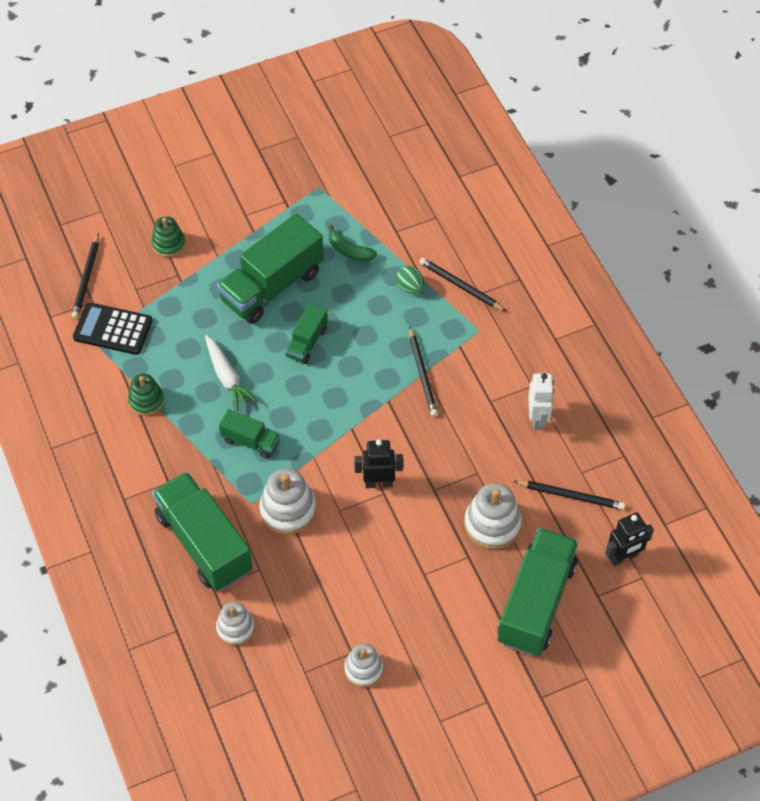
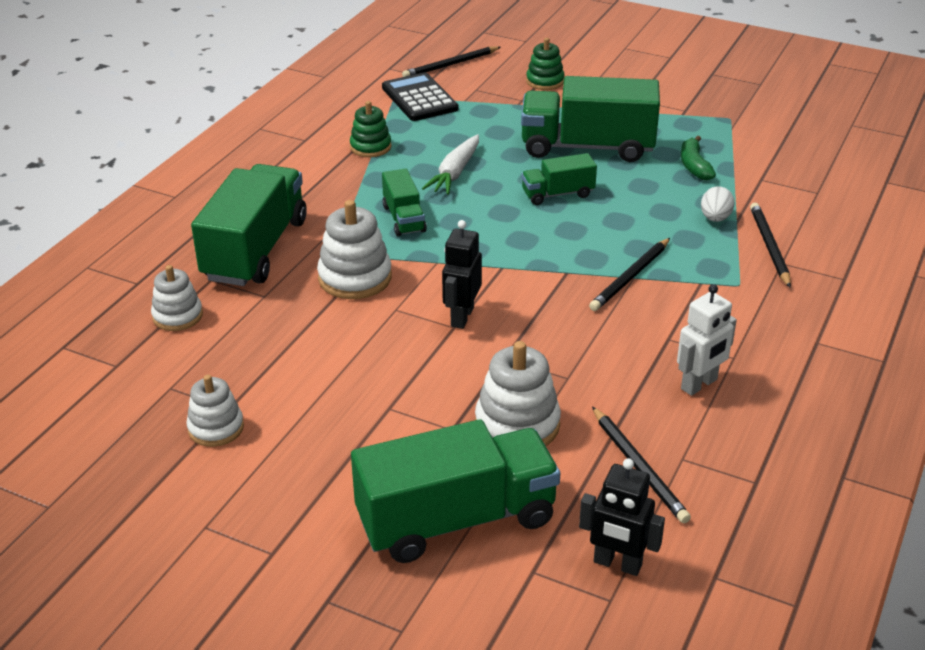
camera: 50 degrees right, 20 degrees down
black robot [354,439,403,488] -> black robot turned 120 degrees counterclockwise [442,220,482,329]
green egg [396,266,424,294] -> white egg [701,186,735,222]

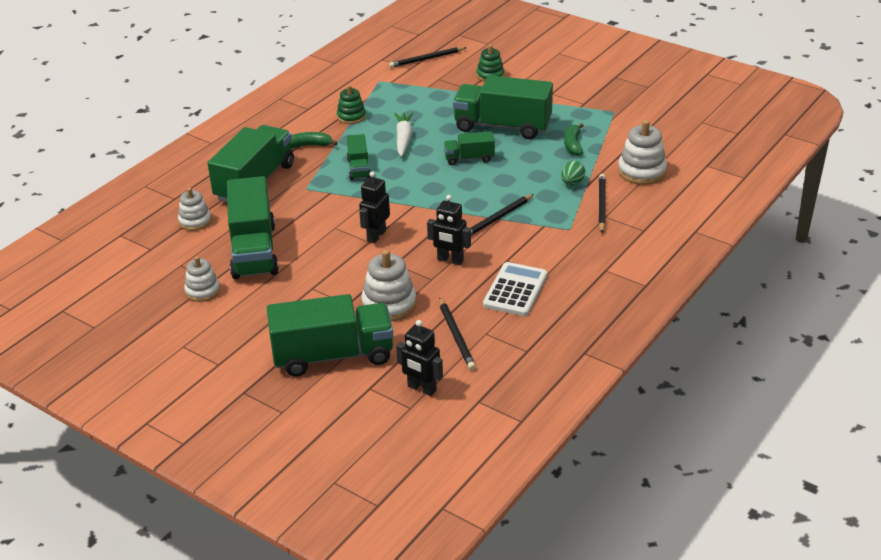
camera: 10 degrees right, 0 degrees up
white stacking toy [317,200,392,299] -> white stacking toy moved to [618,120,667,185]
black calculator [382,72,458,121] -> none
white carrot [422,134,479,195] -> white carrot turned 150 degrees clockwise [394,112,413,157]
white robot [677,284,737,396] -> white calculator [483,262,548,316]
white egg [701,186,735,222] -> green egg [561,161,585,185]
none -> green truck [227,176,279,279]
none -> green banana [290,132,338,148]
none -> black robot [427,195,471,265]

